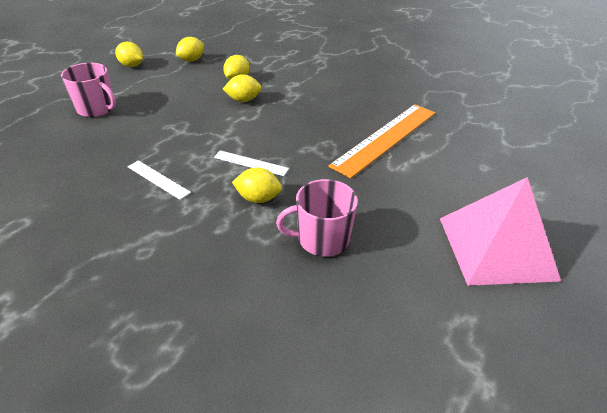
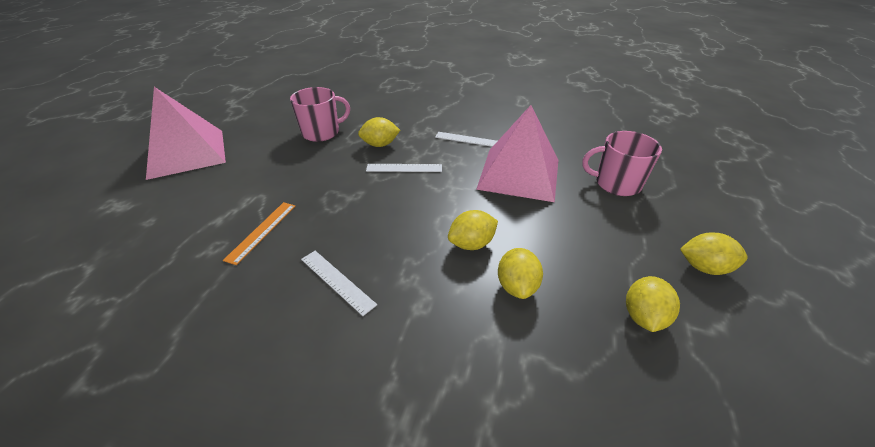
camera: 160 degrees right, 0 degrees up
orange ruler [328,104,435,179] -> orange ruler [223,202,295,265], size x0.47
none -> white ruler [301,251,377,316]
none -> pink pyramid [476,105,559,202]

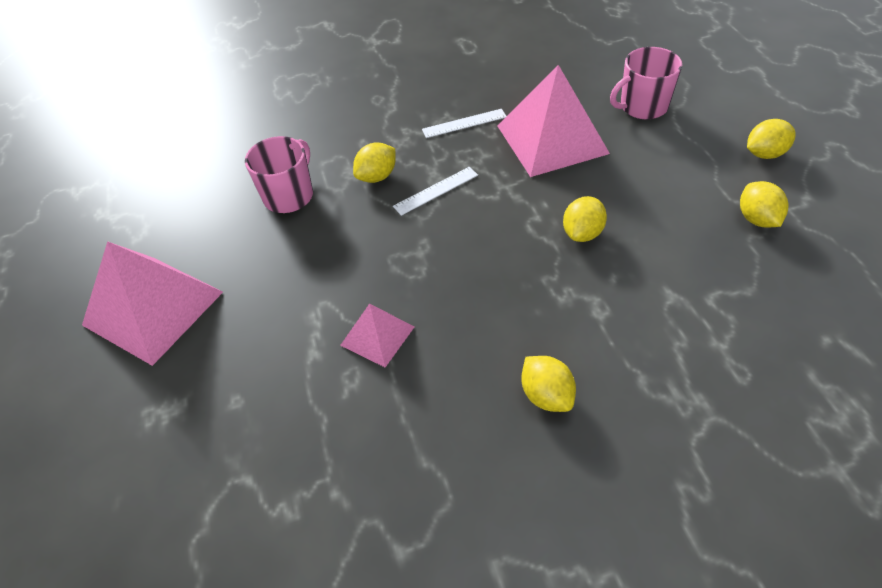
camera: 30 degrees left, 10 degrees up
orange ruler [223,202,295,265] -> pink pyramid [340,303,414,367]
white ruler [301,251,377,316] -> none
yellow lemon [498,248,543,299] -> yellow lemon moved to [521,356,576,412]

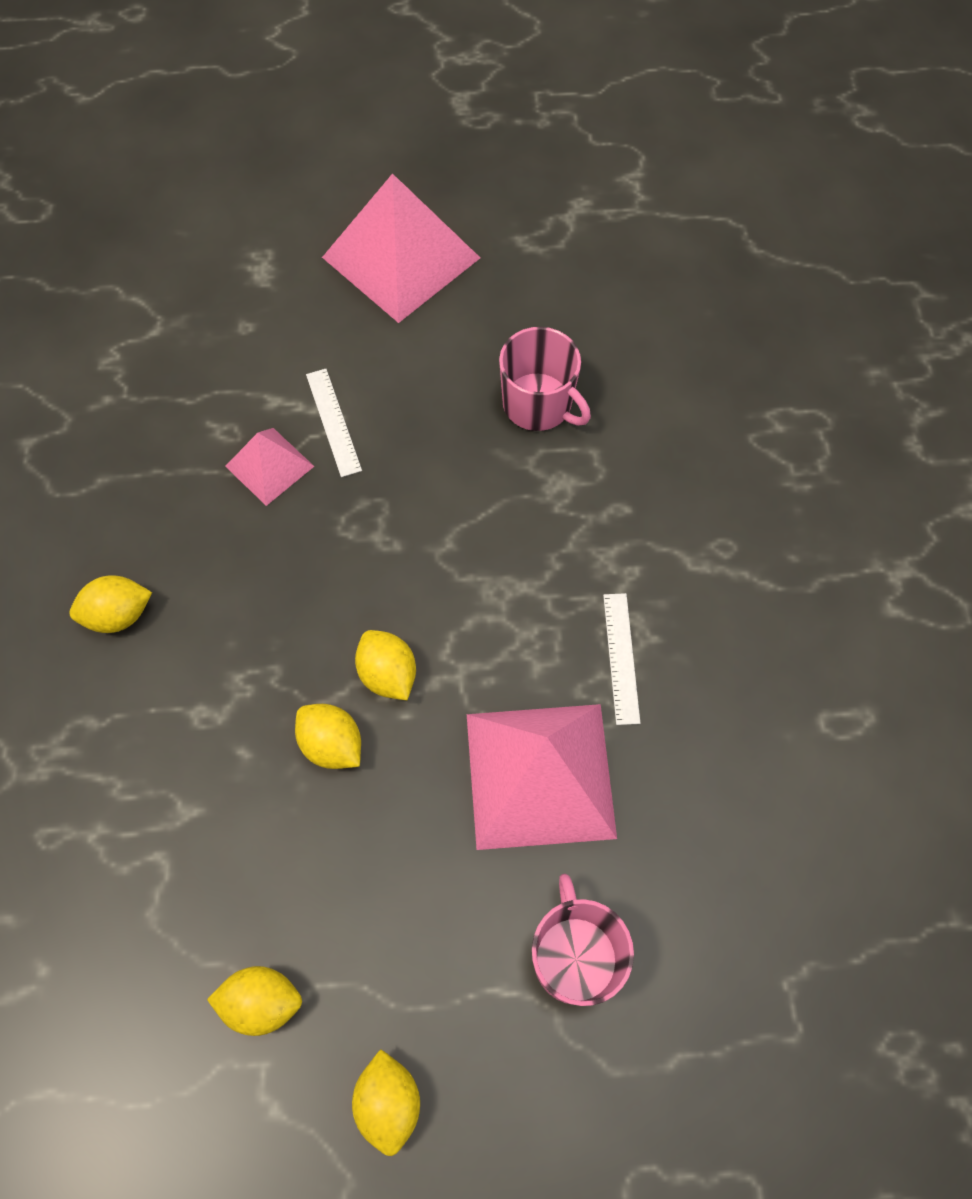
camera: 100 degrees right, 15 degrees up
yellow lemon [353,142,396,183] -> yellow lemon moved to [355,630,416,700]
white ruler [393,167,478,216] -> white ruler moved to [306,369,362,477]

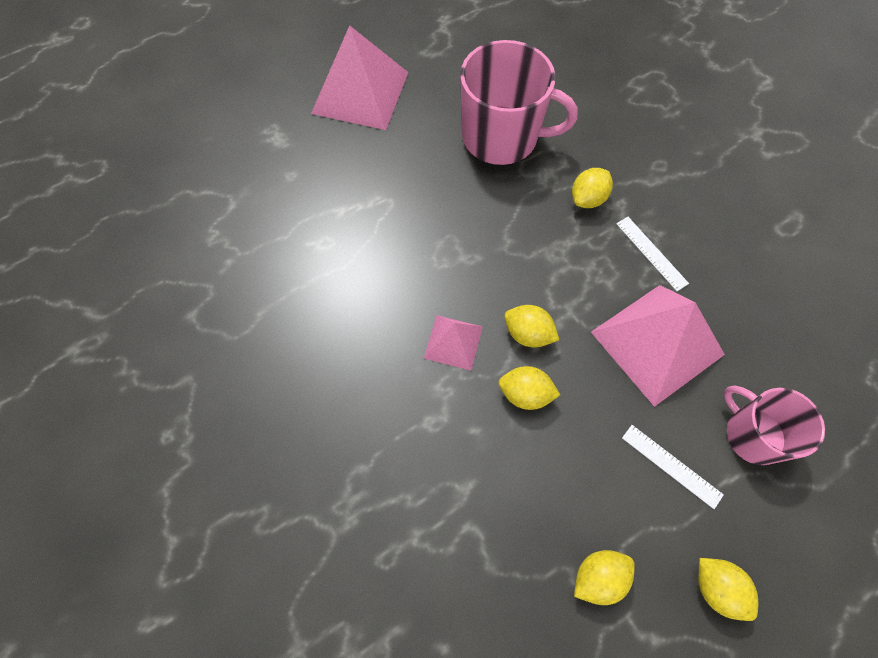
camera: 30 degrees left, 0 degrees up
yellow lemon [70,575,152,633] -> yellow lemon moved to [572,168,613,208]
pink pyramid [225,428,314,506] -> pink pyramid moved to [424,315,483,370]
white ruler [306,369,362,477] -> white ruler moved to [622,425,724,509]
pink mug [499,327,591,431] -> pink mug [460,40,578,165], size x1.62

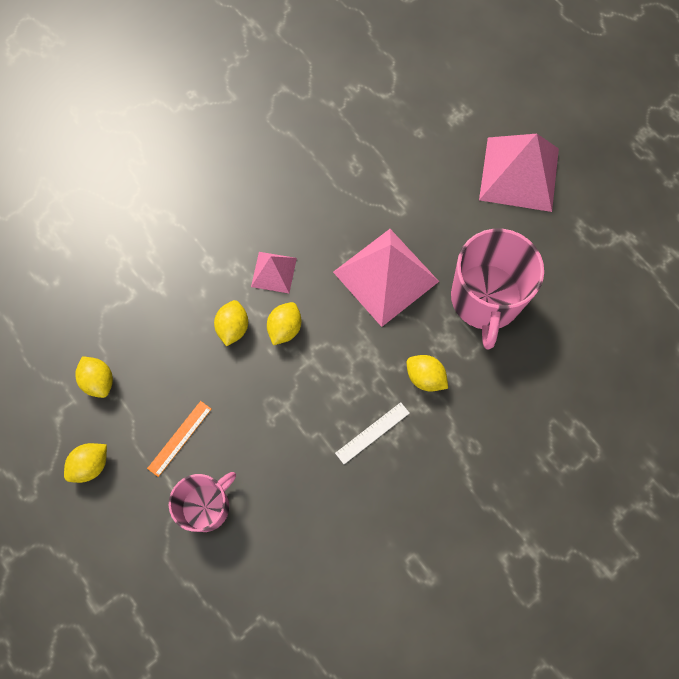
camera: 85 degrees right, 5 degrees up
pink pyramid [591,285,725,407] -> pink pyramid moved to [333,229,439,327]
white ruler [622,425,724,509] -> orange ruler [147,401,211,477]

